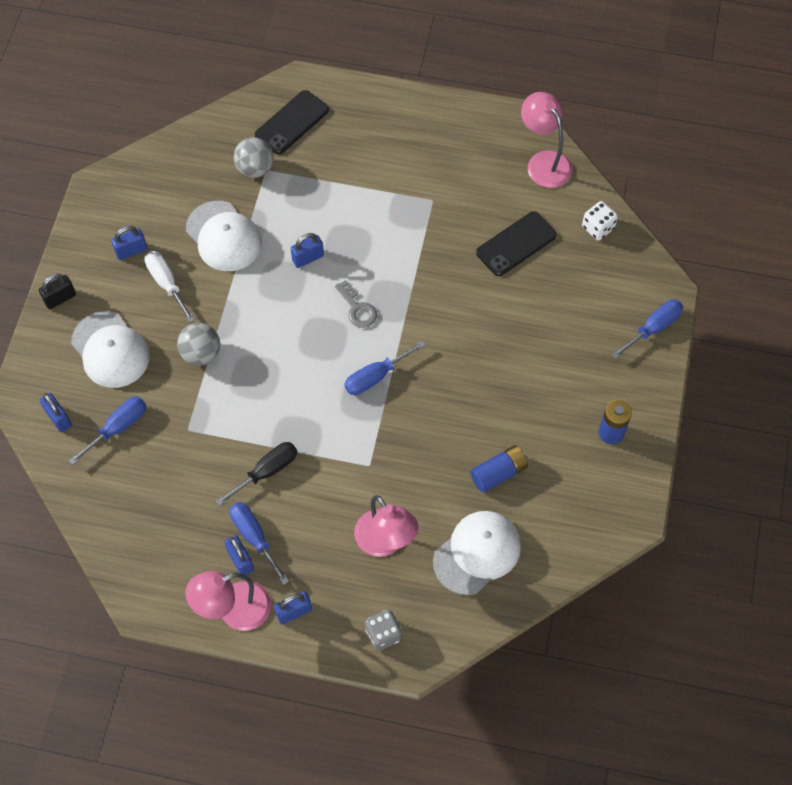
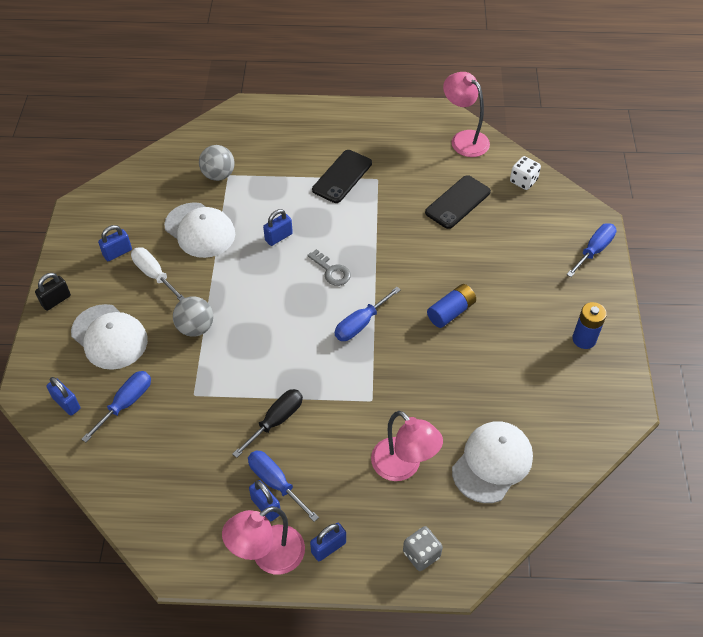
camera: 10 degrees left, 10 degrees down
black phone [255,90,329,155] -> black phone moved to [312,150,372,203]
blue battery [470,445,528,493] -> blue battery moved to [427,284,476,328]

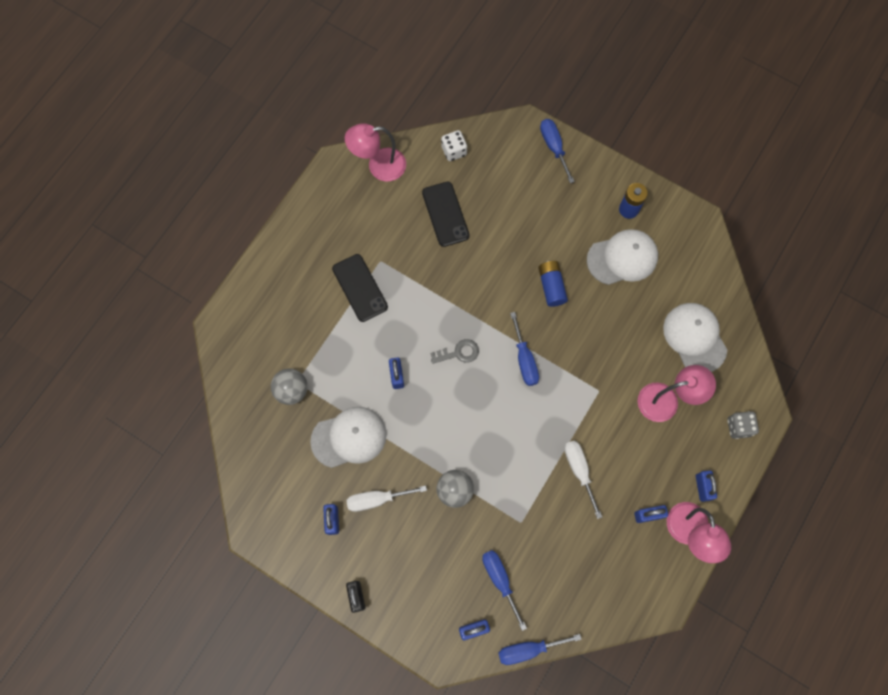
camera: 60 degrees left, 20 degrees up
white cap [71,304,148,370] -> white cap moved to [587,229,658,285]
black screwdriver [233,389,303,458] -> white screwdriver [564,440,602,519]
blue screwdriver [248,450,319,522] -> blue screwdriver moved to [499,634,582,665]

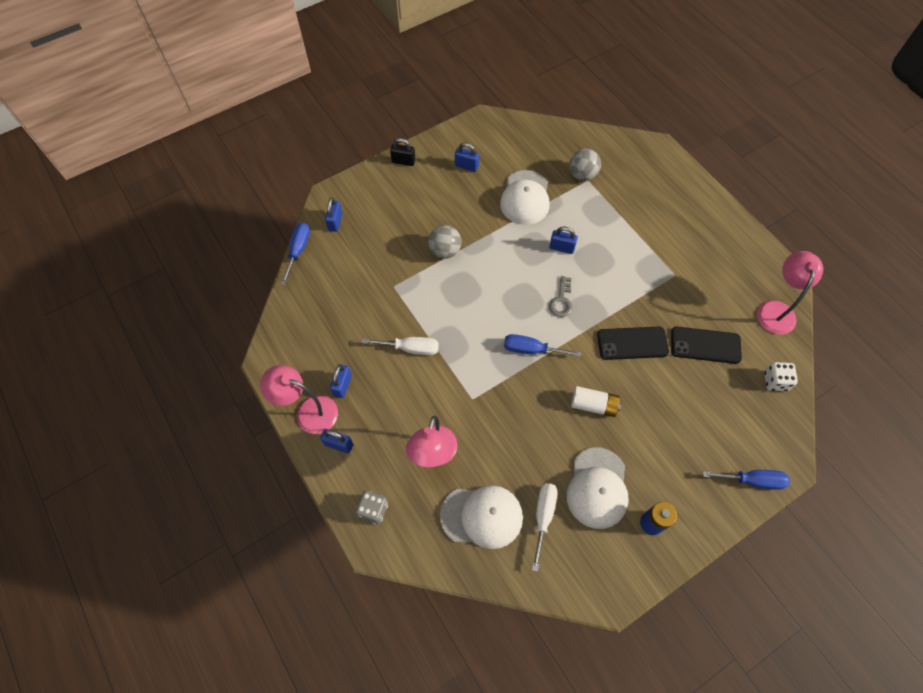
camera: 115 degrees right, 10 degrees down
black phone [332,254,388,322] -> black phone moved to [597,326,669,360]
white screwdriver [346,486,427,512] -> white screwdriver moved to [532,483,557,572]
blue screwdriver [482,550,527,631] -> none
blue battery [538,261,568,307] -> white battery [571,386,621,417]

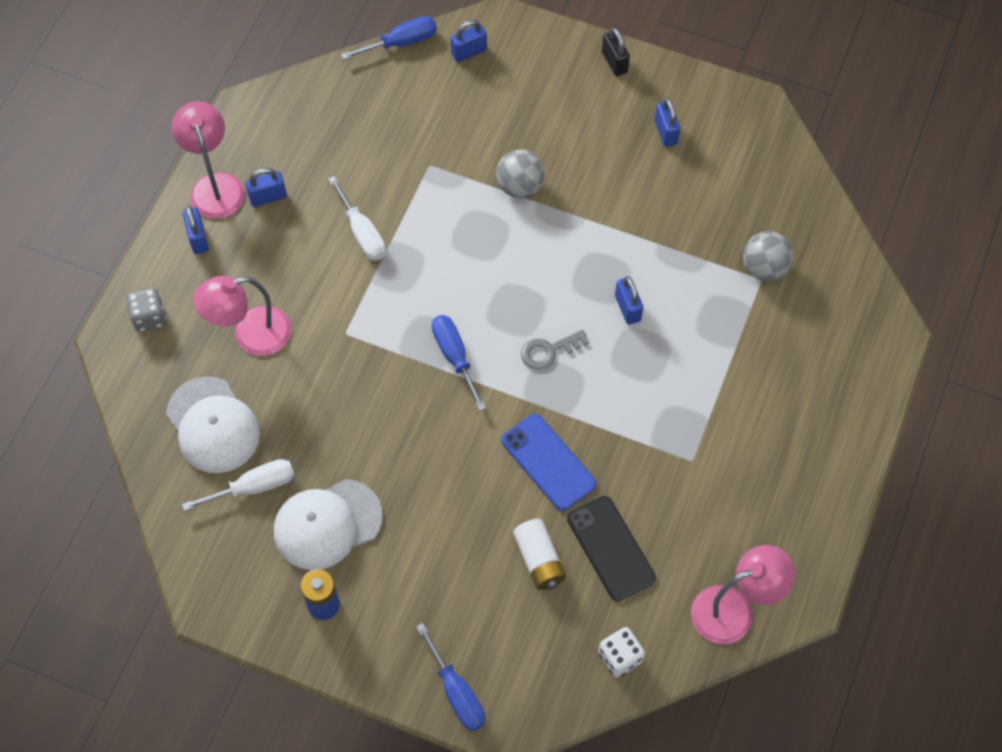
camera: 55 degrees right, 0 degrees up
white cap [500,170,550,225] -> none
white battery [571,386,621,417] -> white battery moved to [513,519,566,590]
black phone [597,326,669,360] -> blue phone [501,414,597,511]

